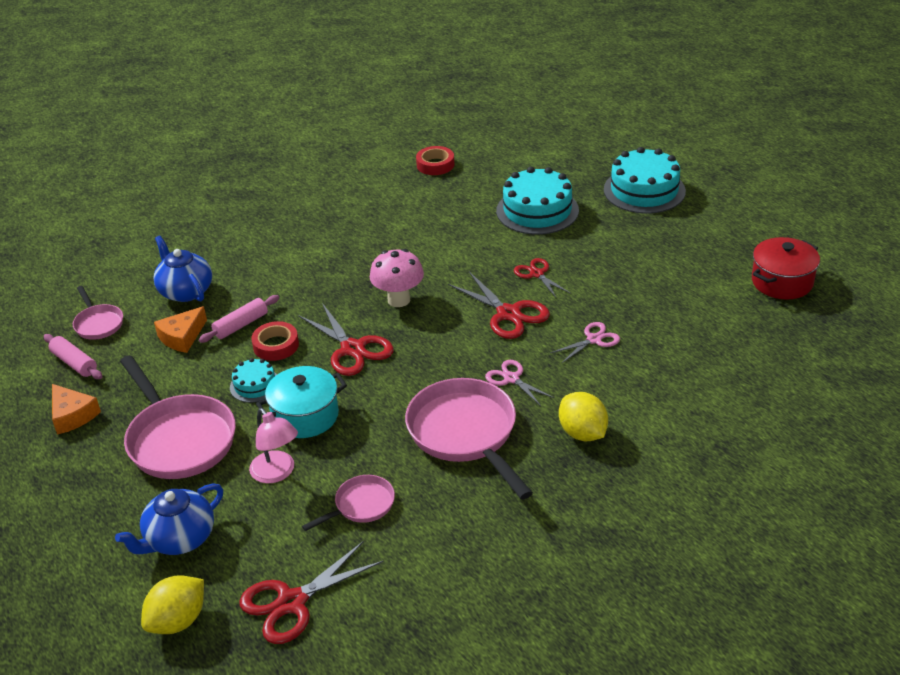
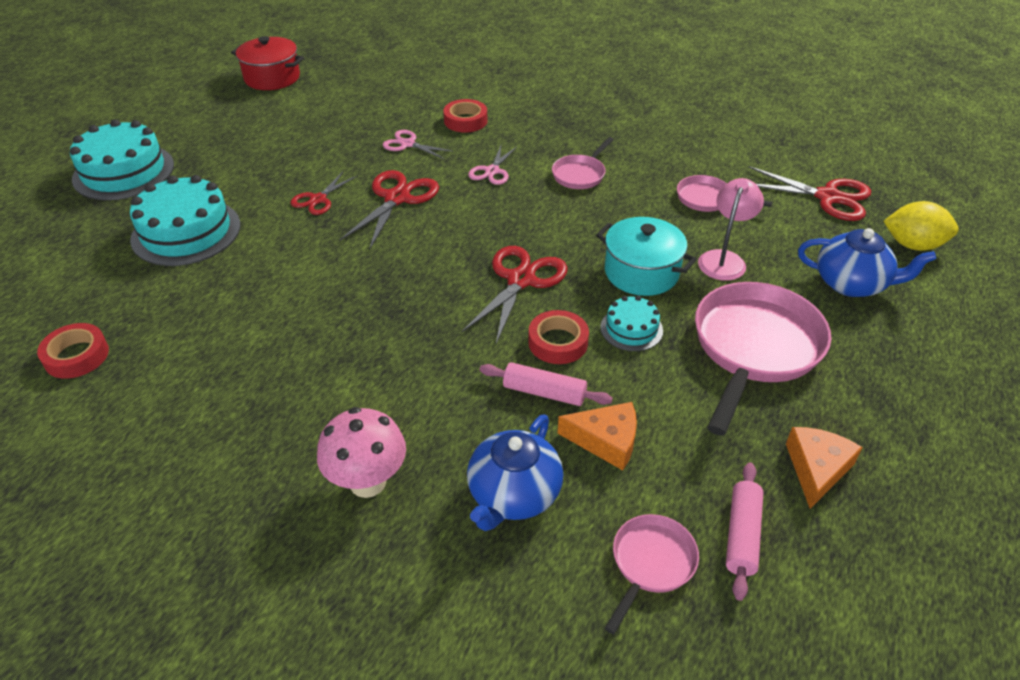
camera: 120 degrees left, 5 degrees up
pink mushroom [370,249,424,307] -> pink mushroom moved to [317,407,406,498]
pink pan [405,378,533,500] -> pink pan [552,137,614,189], size x0.51
yellow lemon [559,392,608,441] -> none
none -> red tape [443,99,487,132]

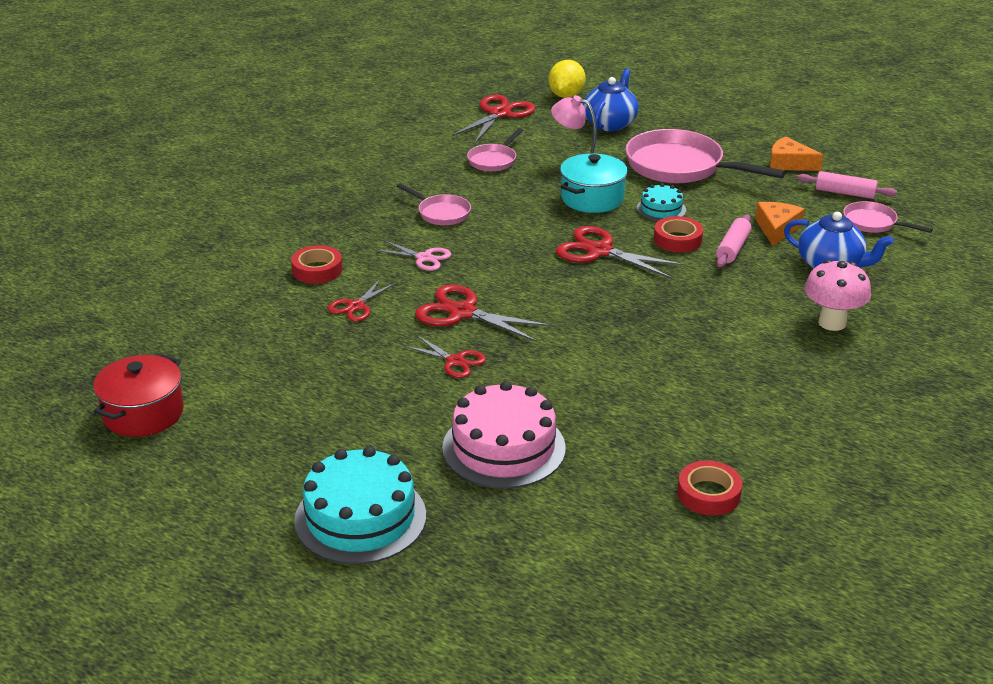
camera: 85 degrees left, 10 degrees down
turquoise cake [130,175,240,266] -> pink cake [442,381,566,489]
pink scissors [383,130,452,159] -> red scissors [328,278,397,322]

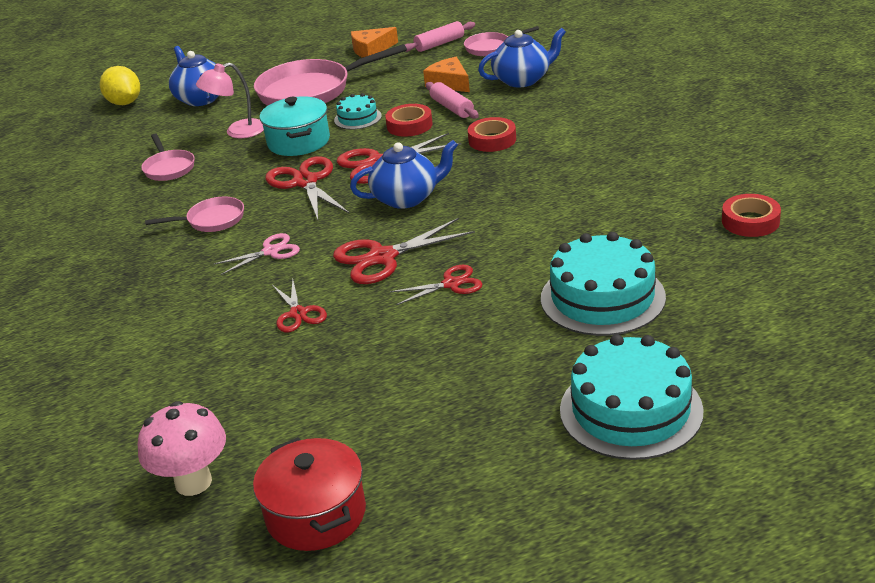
camera: 50 degrees left, 0 degrees up
red tape [291,245,342,284] -> red tape moved to [468,117,516,152]
pink cake [442,381,566,489] -> turquoise cake [541,232,666,336]
red scissors [452,95,536,143] -> red scissors moved to [265,156,350,220]
pink mushroom [804,260,871,331] -> pink mushroom moved to [138,401,226,496]
none -> blue teapot [350,140,458,209]

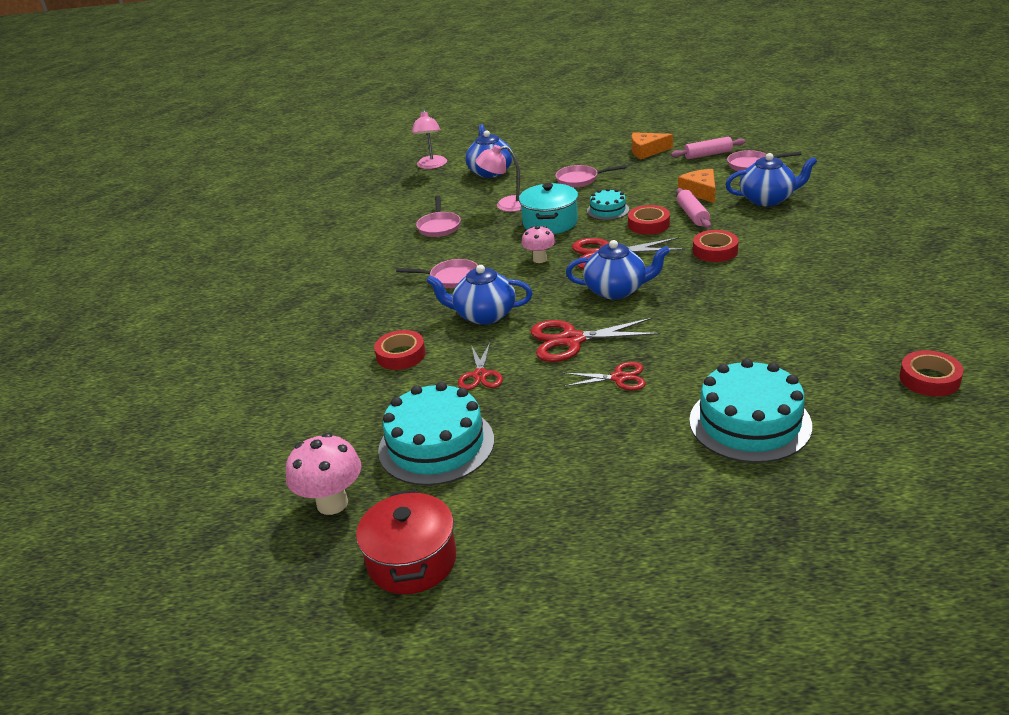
camera: 20 degrees right, 0 degrees up
yellow lemon [100,66,140,105] -> pink lamp [411,110,447,169]
pink scissors [214,233,300,275] -> blue teapot [426,265,533,325]
pink pan [254,44,407,106] -> pink pan [556,165,627,187], size x0.51
red scissors [265,156,350,220] -> pink mushroom [521,226,555,263]
turquoise cake [560,334,704,460] -> turquoise cake moved to [378,382,494,486]
none -> red tape [374,330,426,370]

